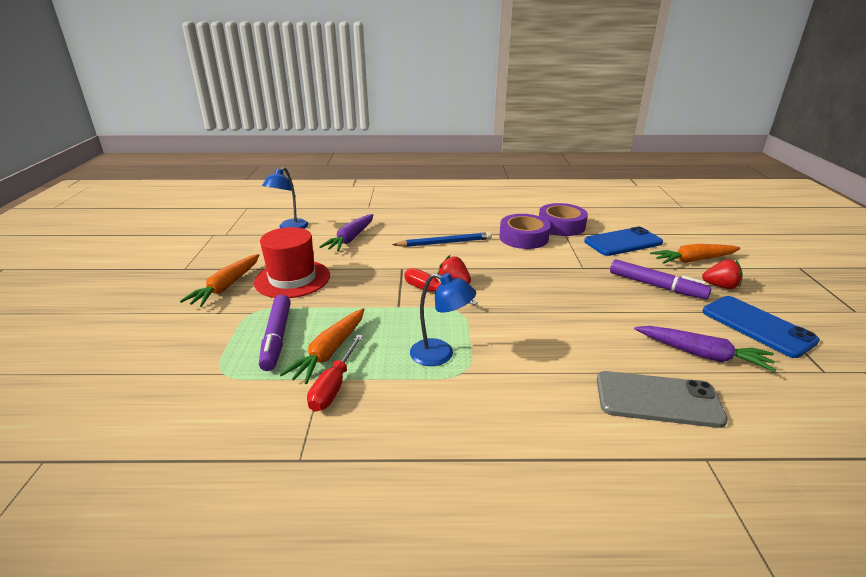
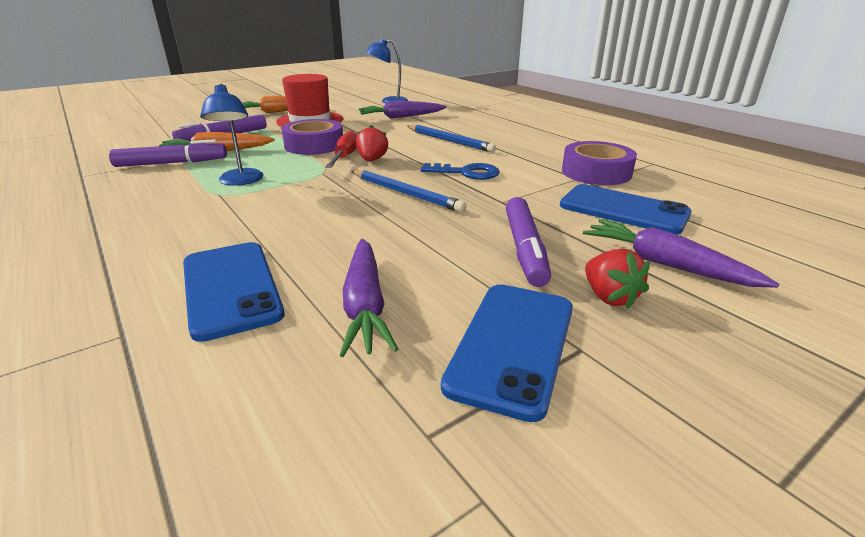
camera: 55 degrees right, 0 degrees up
red screwdriver [307,335,363,412] -> purple marker [109,139,227,167]
purple tape [499,214,551,249] -> purple tape moved to [281,119,343,155]
grey phone [597,371,728,428] -> blue phone [183,242,285,342]
orange carrot [650,244,741,264] -> purple carrot [583,219,779,288]
none -> blue pencil [352,170,467,213]
none -> blue key [421,163,500,180]

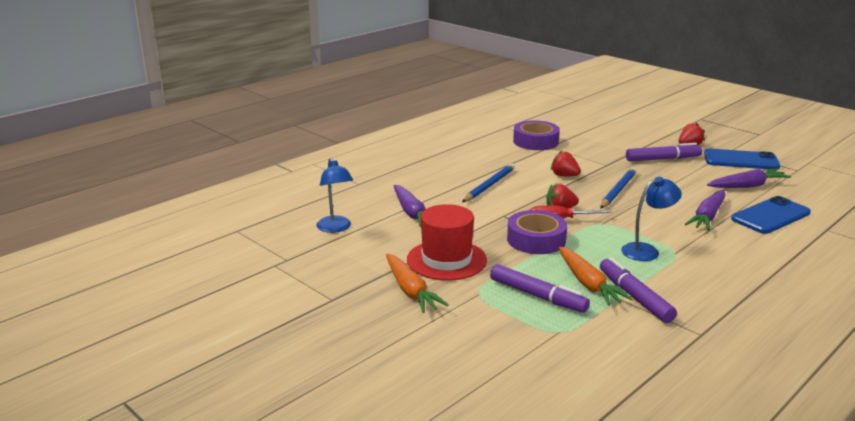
camera: 100 degrees left, 5 degrees down
blue key [421,163,500,180] -> red strawberry [551,151,581,176]
blue phone [560,184,692,235] -> none
purple carrot [583,219,779,288] -> purple carrot moved to [685,190,726,231]

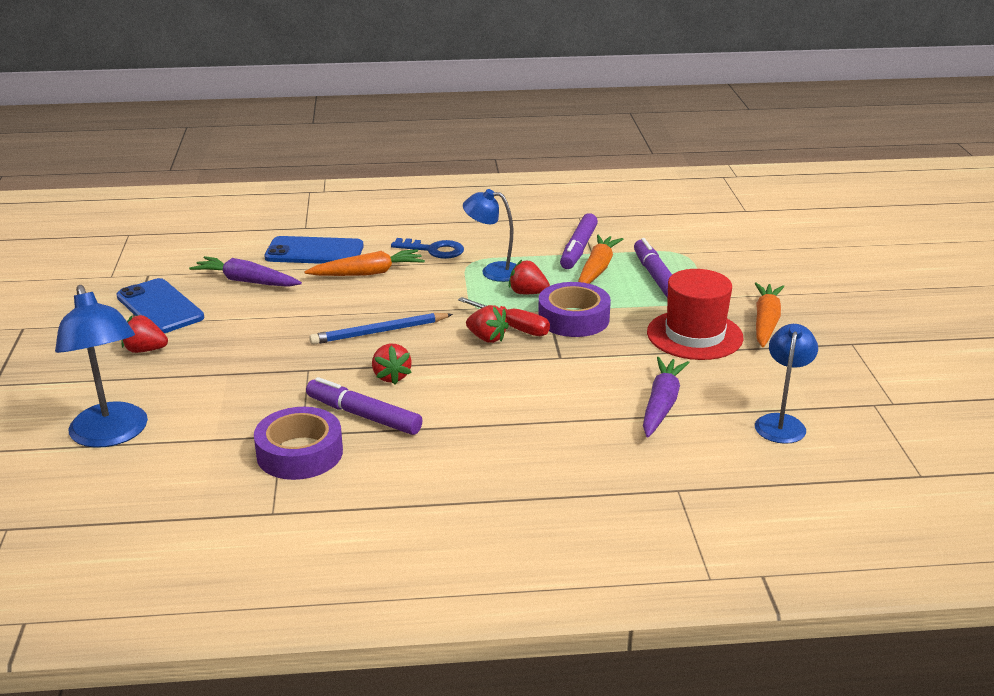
camera: 140 degrees left, 5 degrees up
blue pencil [462,163,515,202] -> none
purple marker [626,143,702,161] -> purple marker moved to [306,377,423,435]
purple carrot [685,190,726,231] -> orange carrot [304,249,425,276]
none -> blue lamp [55,285,148,448]
none -> blue key [391,238,464,259]
none -> red strawberry [509,260,550,294]

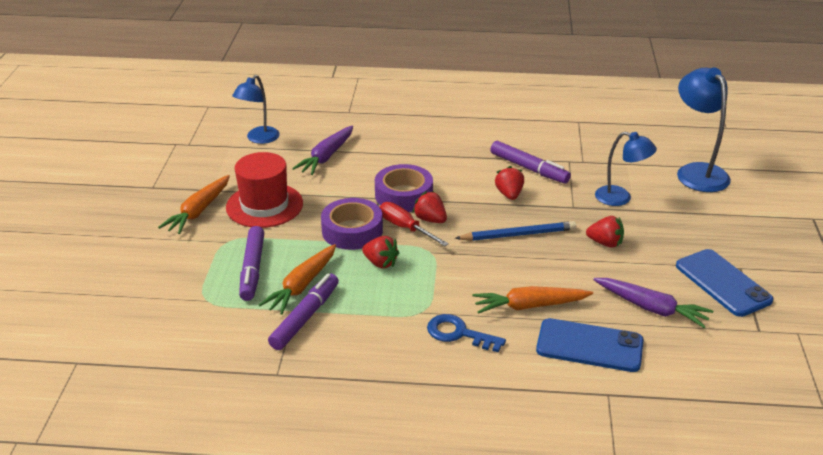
camera: 170 degrees left, 5 degrees up
red strawberry [122,315,168,353] -> red strawberry moved to [586,216,624,248]
purple tape [254,407,343,480] -> purple tape moved to [375,164,433,212]
blue lamp [463,189,516,282] -> blue lamp moved to [595,132,657,206]

